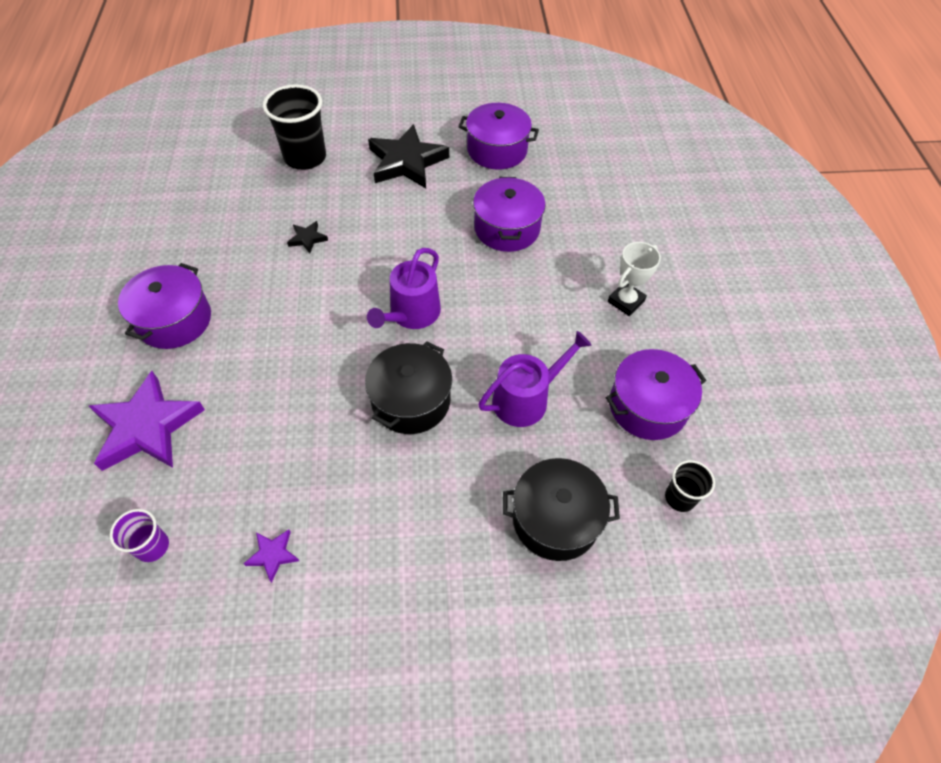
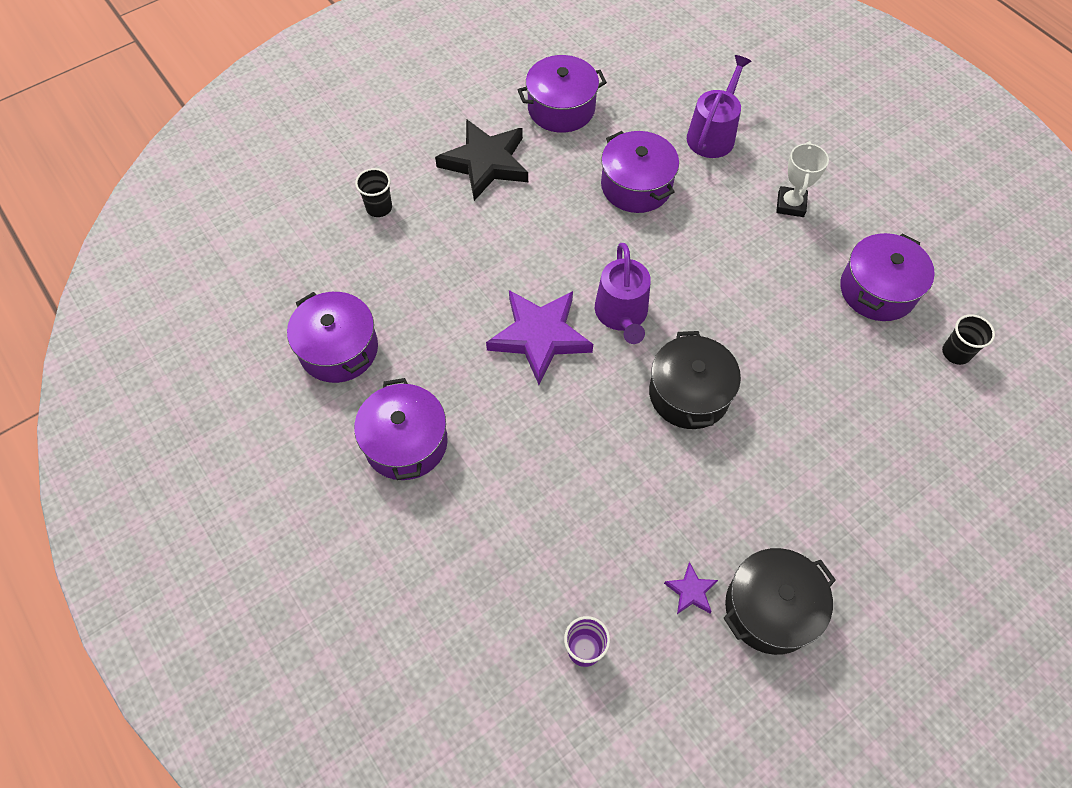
camera: 30 degrees left, 5 degrees up
purple star [89,371,205,471] -> purple star moved to [486,290,593,385]
black cup [263,84,326,170] -> black cup [355,168,392,217], size x0.53
black star [287,221,328,254] -> none
purple watering can [478,331,592,427] -> purple watering can moved to [687,55,752,158]
black pot [503,458,620,561] -> black pot moved to [723,548,836,655]
none -> purple pot [287,292,378,383]

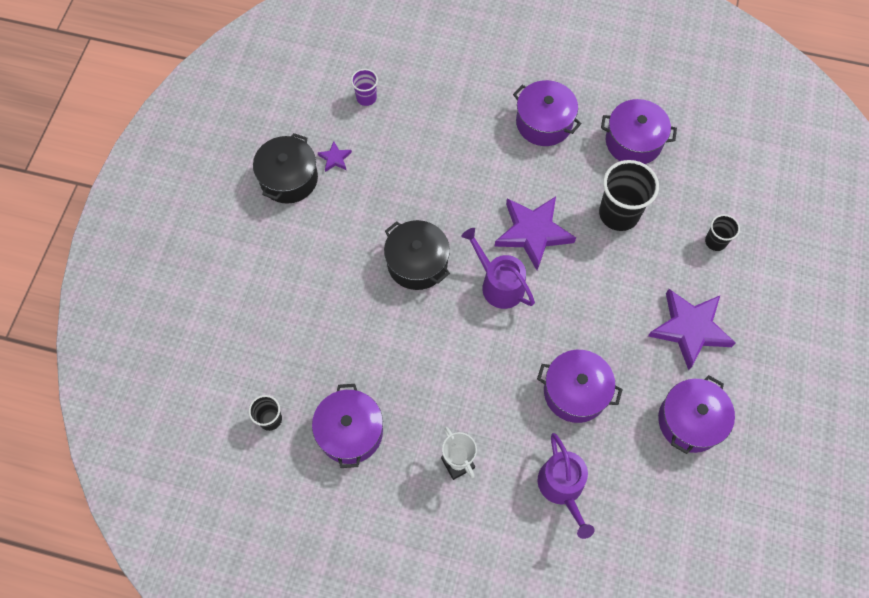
camera: 140 degrees right, 5 degrees up
black star [435,119,528,201] -> purple star [648,289,736,370]
none -> black cup [599,160,659,231]

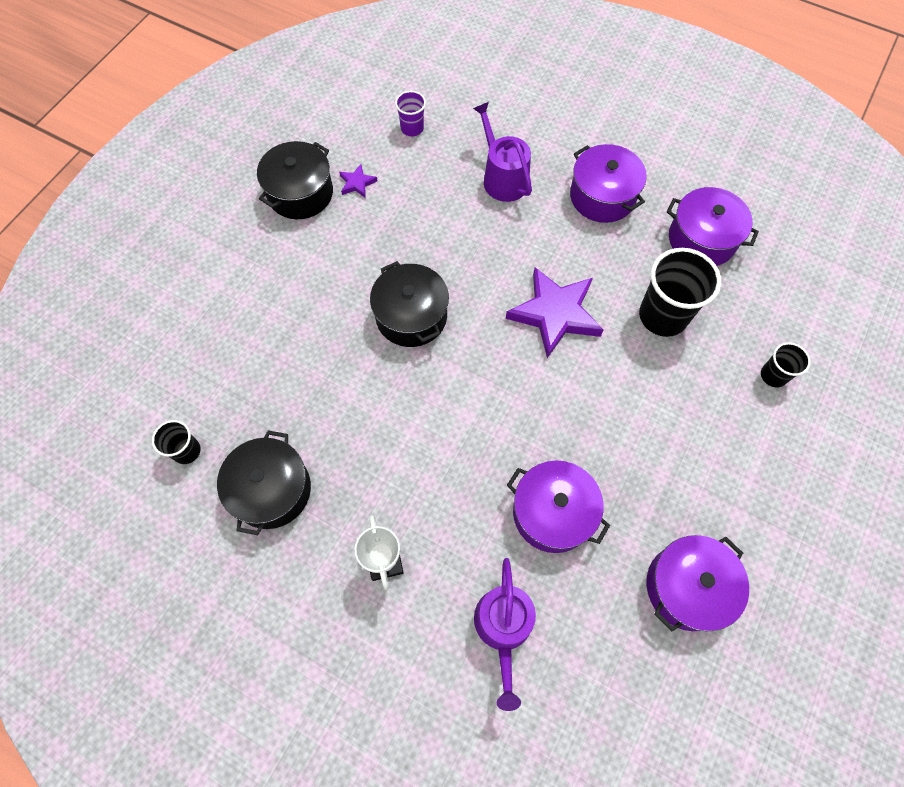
camera: 15 degrees right, 0 degrees up
purple pot [312,384,383,468] -> black pot [217,430,311,535]
purple watering can [461,228,535,309] -> purple watering can moved to [473,102,532,202]
purple star [648,289,736,370] -> none

